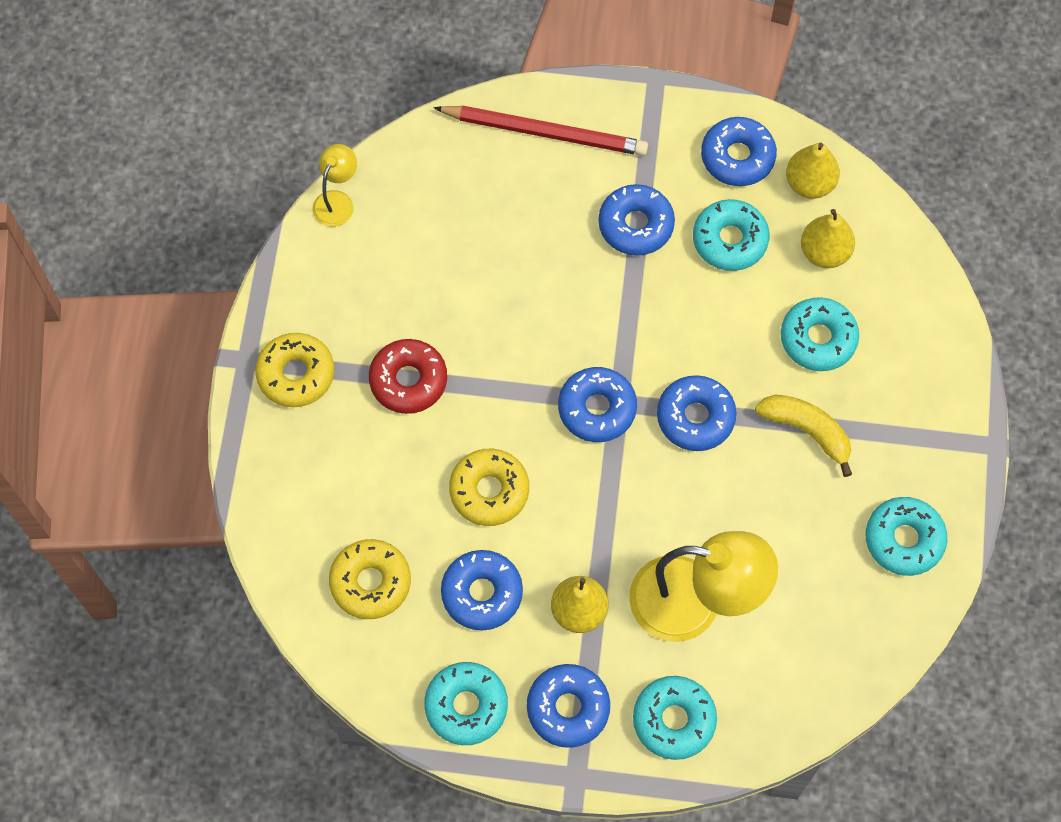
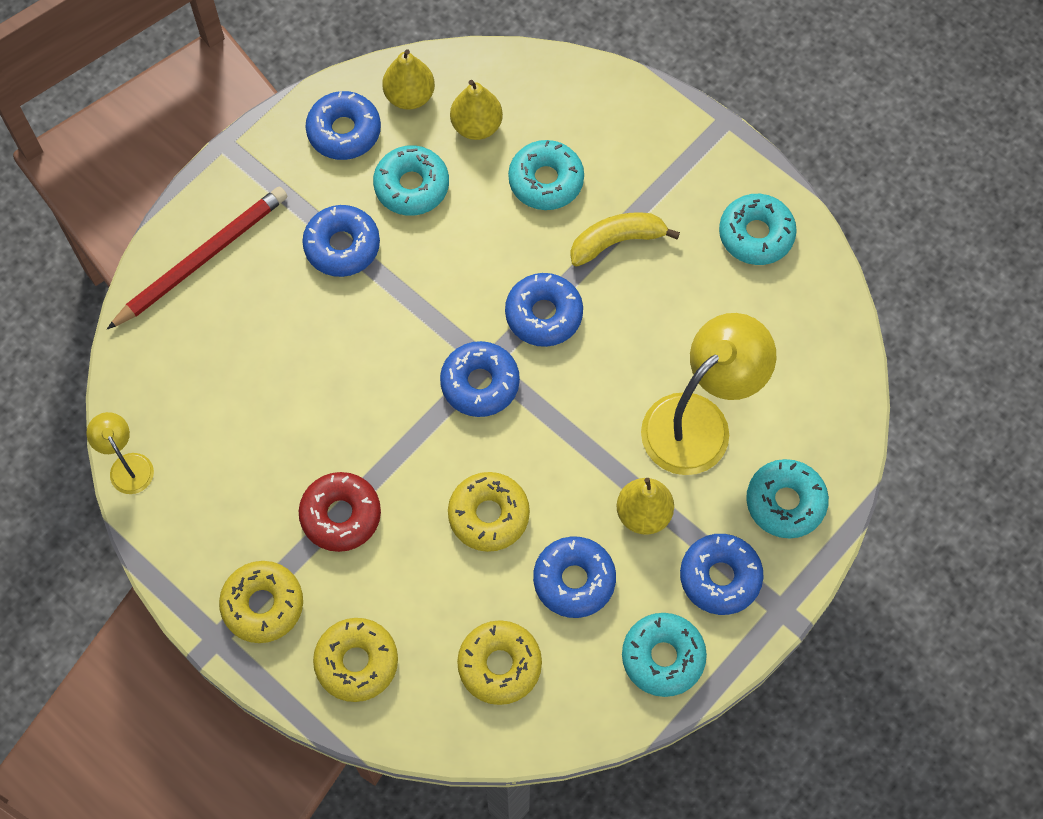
camera: 55 degrees left, 0 degrees up
none -> yellow donut [313,618,398,702]

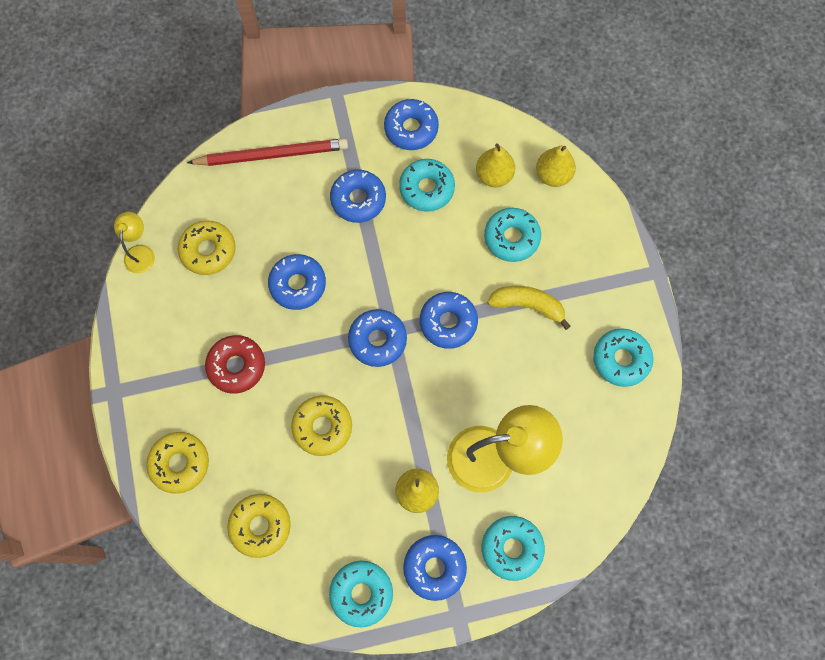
camera: 35 degrees right, 5 degrees up
yellow donut [219,561,303,643] -> yellow donut moved to [178,220,236,275]
yellow pear [382,49,435,110] -> yellow pear moved to [536,146,576,187]
blue donut [533,537,616,618] -> blue donut moved to [268,254,326,310]

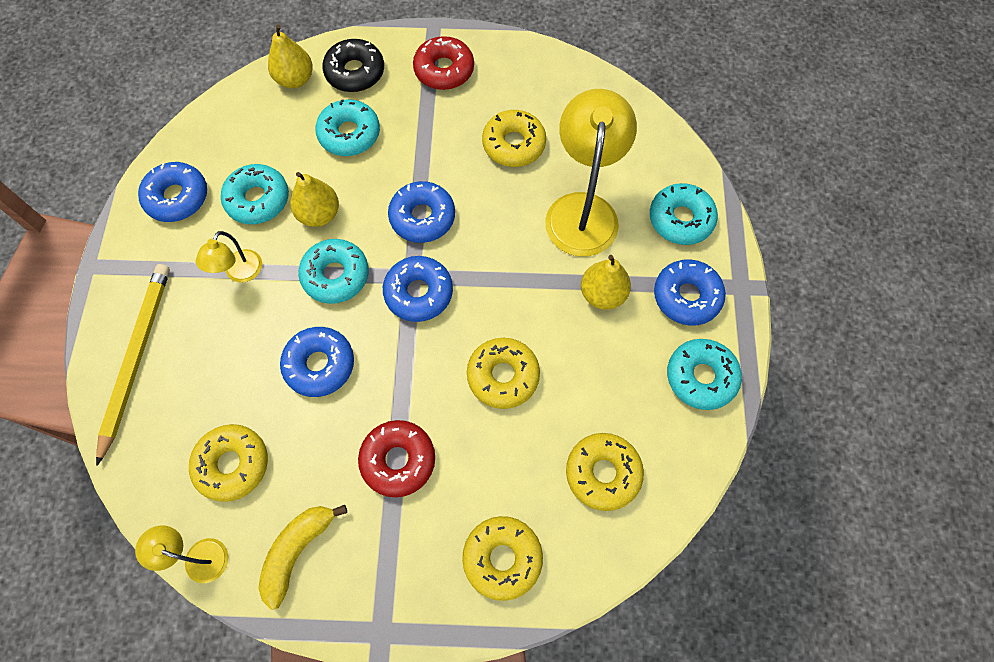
camera: 75 degrees left, 5 degrees down
red pencil [187,138,348,166] -> yellow pencil [96,264,170,466]
blue donut [330,170,386,223] -> yellow lamp [196,231,262,283]
yellow pear [476,143,515,187] -> yellow pear moved to [290,172,339,227]
yellow banana [487,286,571,330] -> yellow banana moved to [258,505,347,610]
turquoise donut [593,328,653,387] -> turquoise donut moved to [298,239,369,304]
none -> black donut [322,39,384,92]
none -> red donut [413,36,474,90]
none -> yellow donut [482,110,546,167]

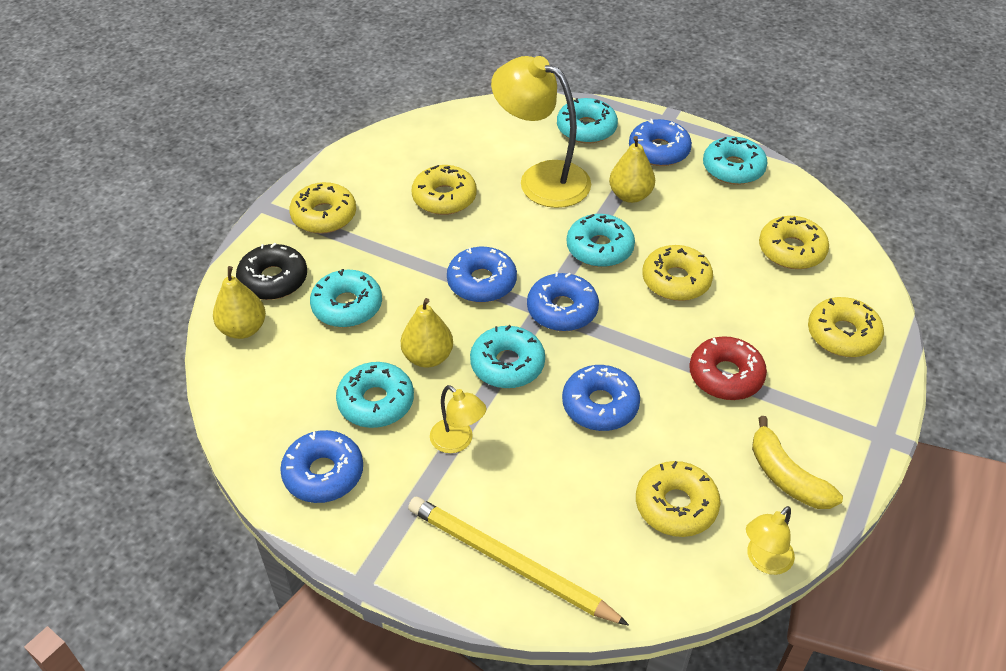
camera: 65 degrees left, 20 degrees down
red donut [413,36,474,90] -> yellow donut [289,182,356,234]
none -> turquoise donut [567,214,635,267]

